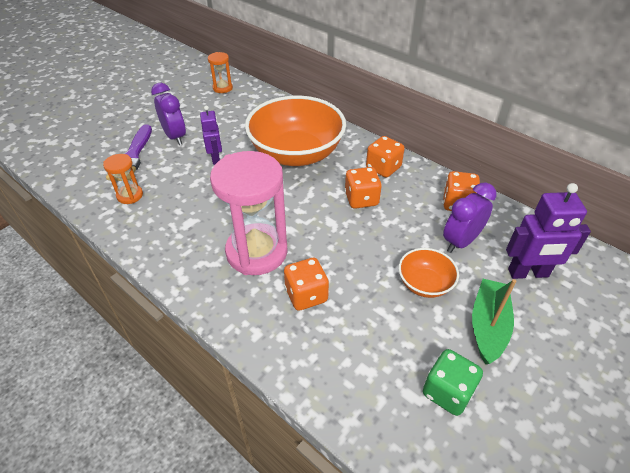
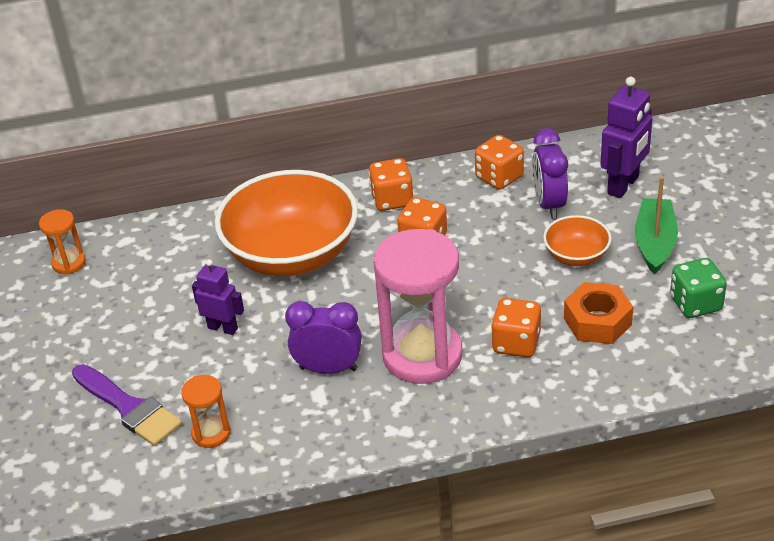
camera: 50 degrees left, 5 degrees down
purple clock [151,83,186,145] -> purple clock moved to [285,301,362,374]
green boat [472,279,517,364] -> green boat turned 45 degrees clockwise [635,176,678,275]
none -> orange nut [564,282,633,344]

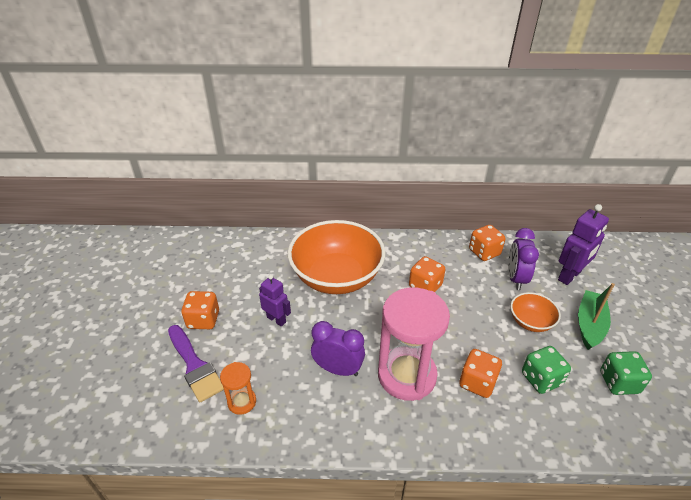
camera: 10 degrees right, 0 degrees up
orange hourglass [39,209,86,274] -> none
orange dice [368,158,413,211] -> orange dice moved to [181,291,219,329]
orange nut [564,282,633,344] -> green dice [522,346,571,394]

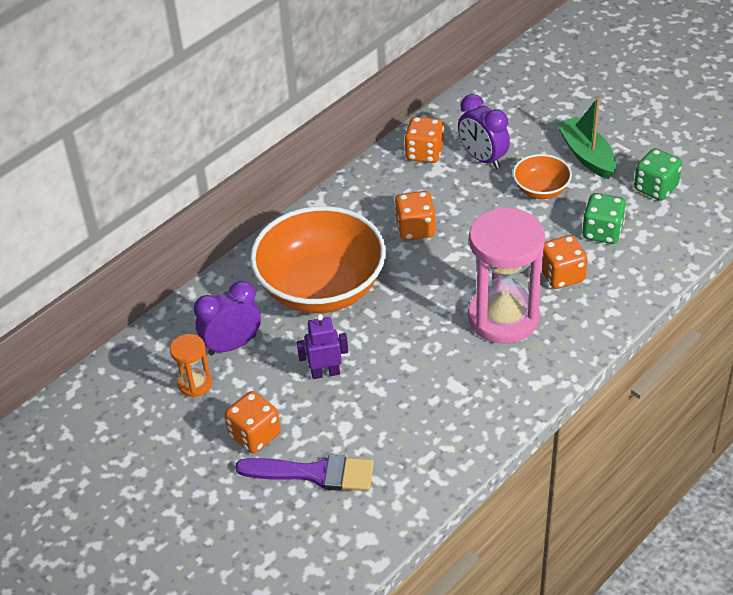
camera: 45 degrees left, 5 degrees up
orange hourglass [220,362,256,415] -> orange hourglass moved to [170,334,212,397]
purple clock [311,321,365,376] -> purple clock moved to [194,281,261,356]
purple robot [558,204,609,285] -> none

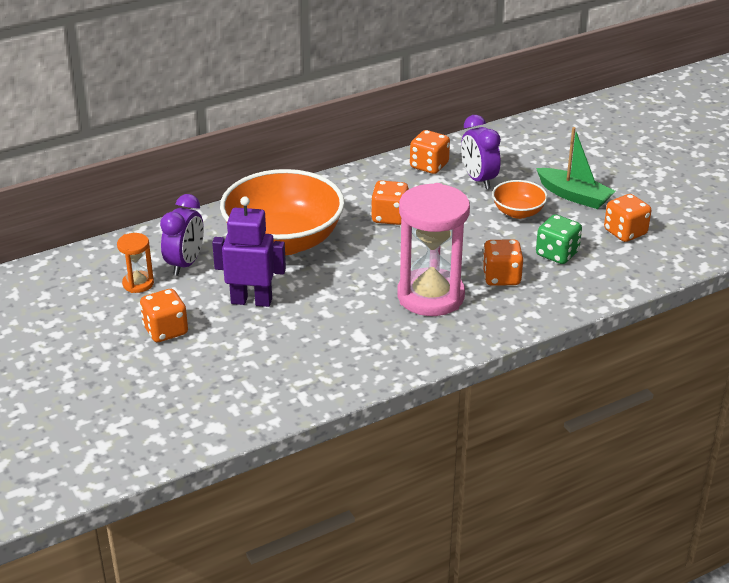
camera: 15 degrees right, 10 degrees down
purple clock [194,281,261,356] -> purple clock turned 120 degrees clockwise [160,194,204,276]
purple brush [235,455,374,491] -> none
purple robot [297,314,348,379] -> purple robot [212,196,286,307], size x1.54
green boat [557,98,616,179] -> green boat turned 135 degrees clockwise [536,127,615,209]
green dice [634,148,682,201] -> orange dice [604,194,651,242]

